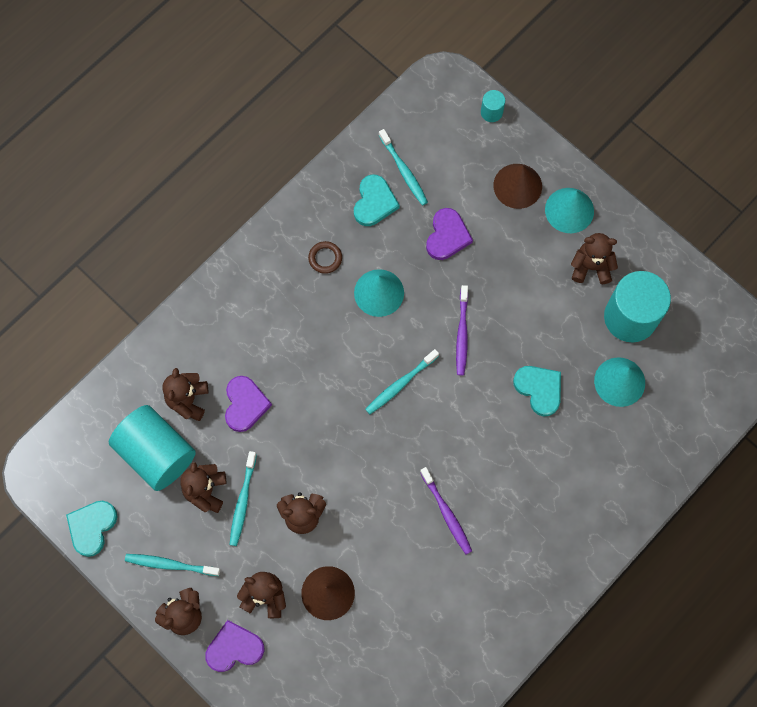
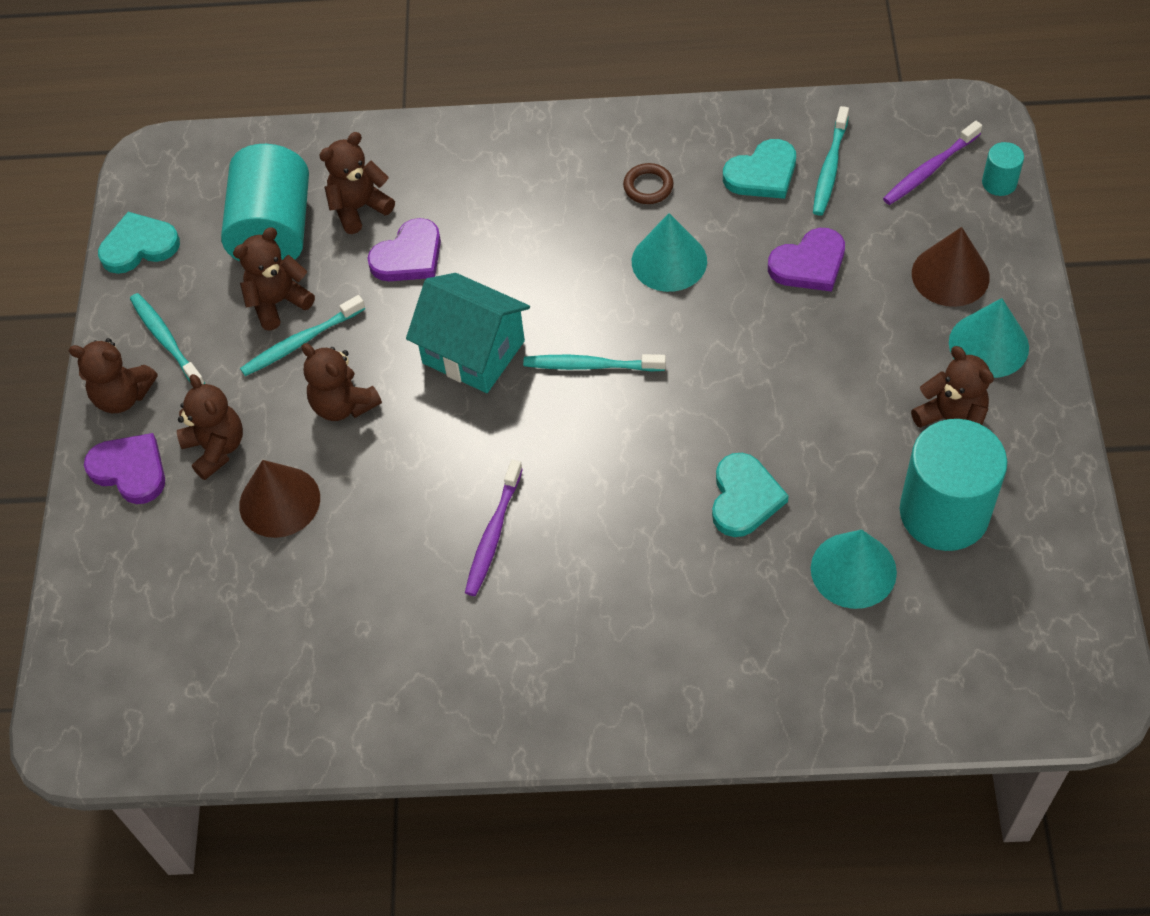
camera: 50 degrees right, 15 degrees down
purple toothbrush [456,285,468,376] -> purple toothbrush moved to [883,121,982,205]
none -> turquoise house [406,273,530,393]

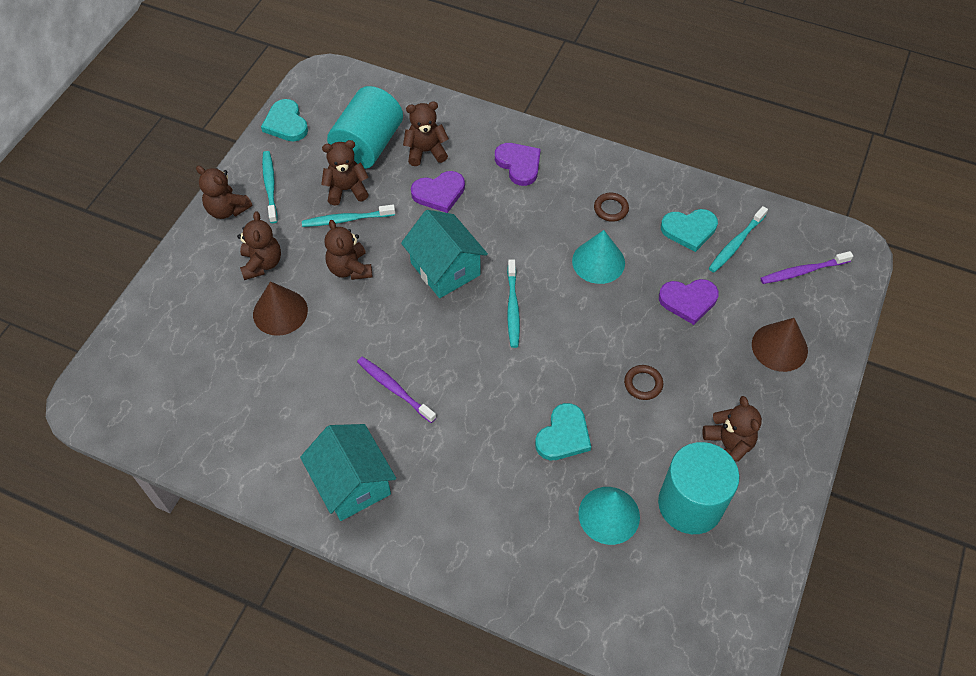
camera: 20 degrees right, 0 degrees up
purple heart [84,433,165,504] -> purple heart moved to [495,143,541,186]
turquoise heart [98,212,180,274] -> turquoise heart turned 120 degrees counterclockwise [261,99,308,142]
purple toothbrush [465,460,523,596] -> purple toothbrush turned 90 degrees clockwise [357,357,436,423]
turquoise toothbrush [523,354,666,371] -> turquoise toothbrush turned 120 degrees counterclockwise [507,259,520,348]
turquoise cone [949,298,1029,378] -> none
turquoise cylinder [982,142,1024,196] -> none
none -> turquoise house [300,424,396,521]
none -> brown ring [624,365,663,400]

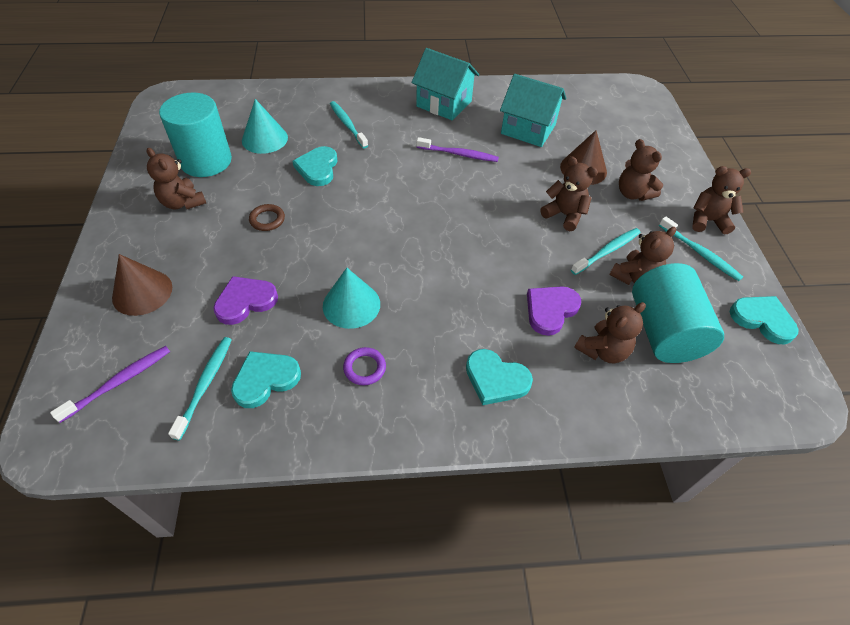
camera: 150 degrees right, 5 degrees down
turquoise house [401,210,488,298] -> turquoise house moved to [500,74,566,147]
purple heart [495,143,541,186] -> turquoise heart [466,349,533,405]
turquoise toothbrush [507,259,520,348] -> turquoise toothbrush moved to [330,101,368,149]
brown ring [594,193,629,222] -> purple ring [343,347,386,385]

